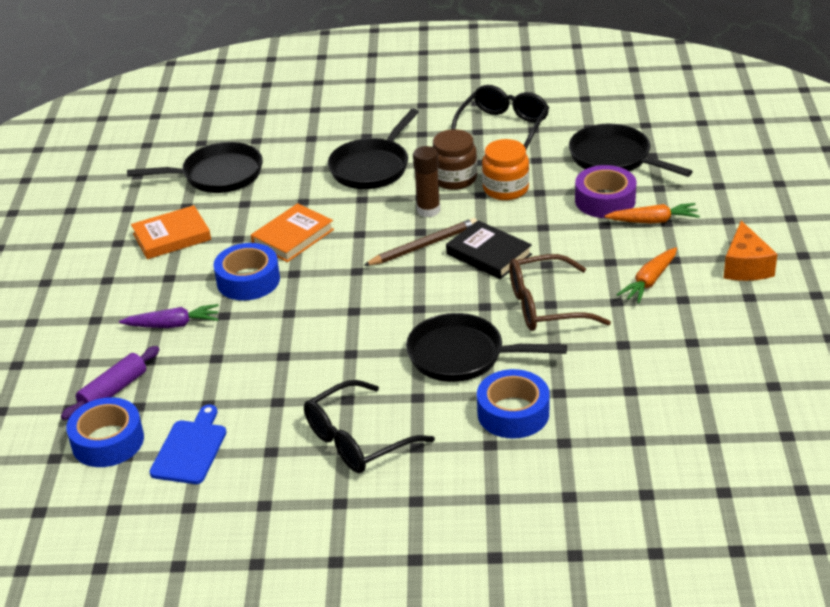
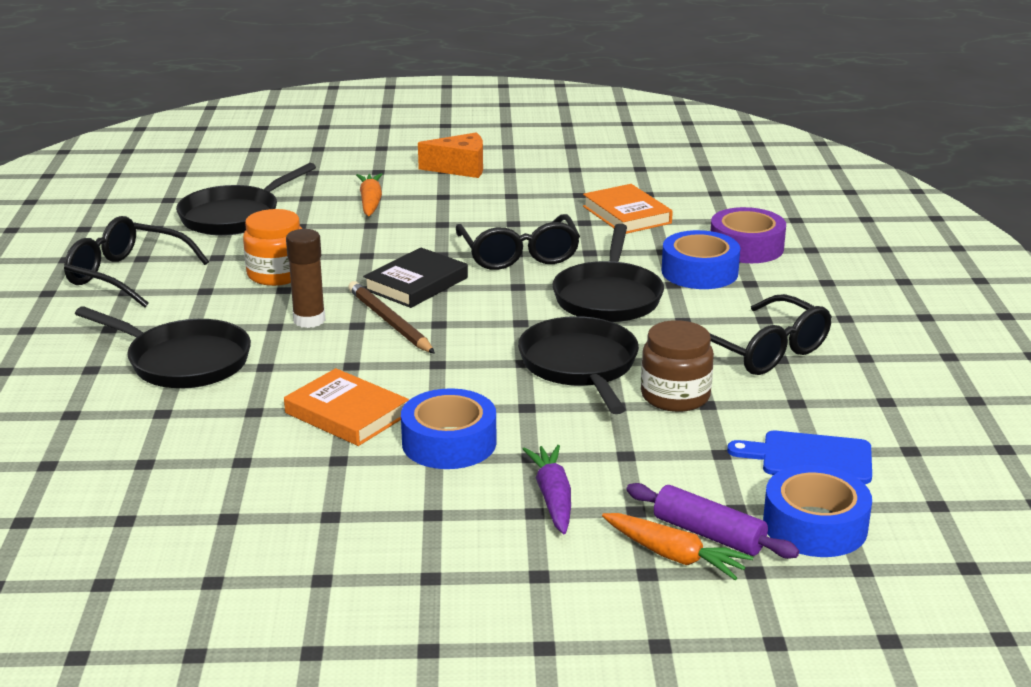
camera: 95 degrees left, 10 degrees down
black pan [127,142,263,193] -> black pan moved to [518,316,639,414]
orange book [131,205,211,259] -> orange book moved to [583,184,673,234]
brown jar [432,129,477,190] -> brown jar moved to [641,320,714,412]
brown glasses [509,254,611,331] -> black glasses [456,214,580,270]
purple tape [575,165,636,218] -> purple tape moved to [711,207,786,263]
orange carrot [616,247,677,304] -> orange carrot moved to [602,513,753,580]

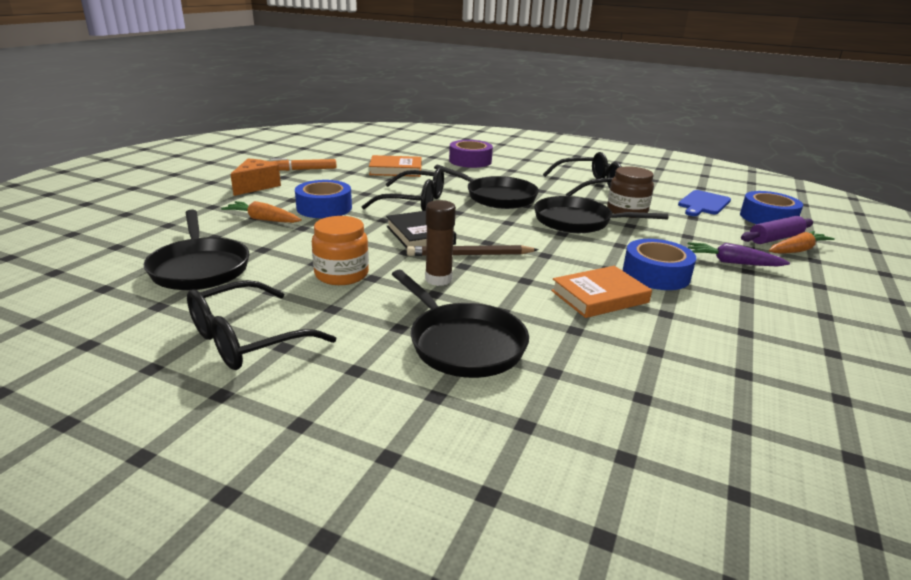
camera: 65 degrees left, 0 degrees up
black pan [75,306,251,388] -> black pan turned 90 degrees clockwise [392,270,529,378]
blue tape [662,230,740,289] -> blue tape moved to [295,180,352,218]
none -> orange marker [270,158,336,171]

